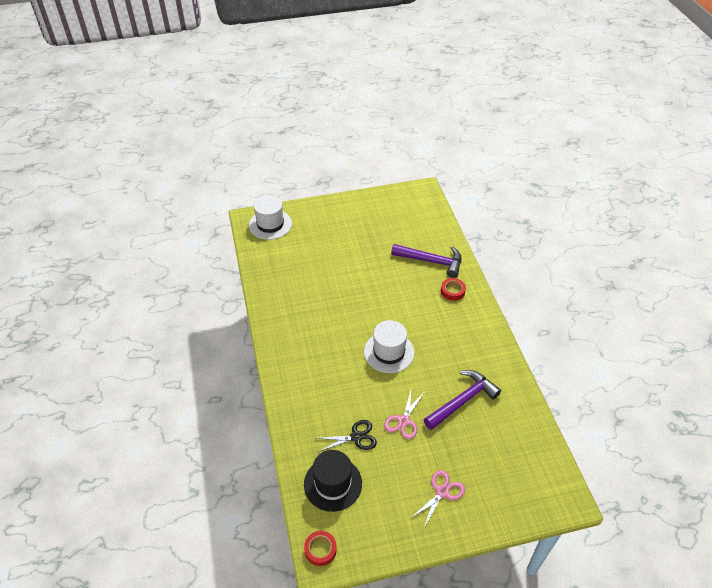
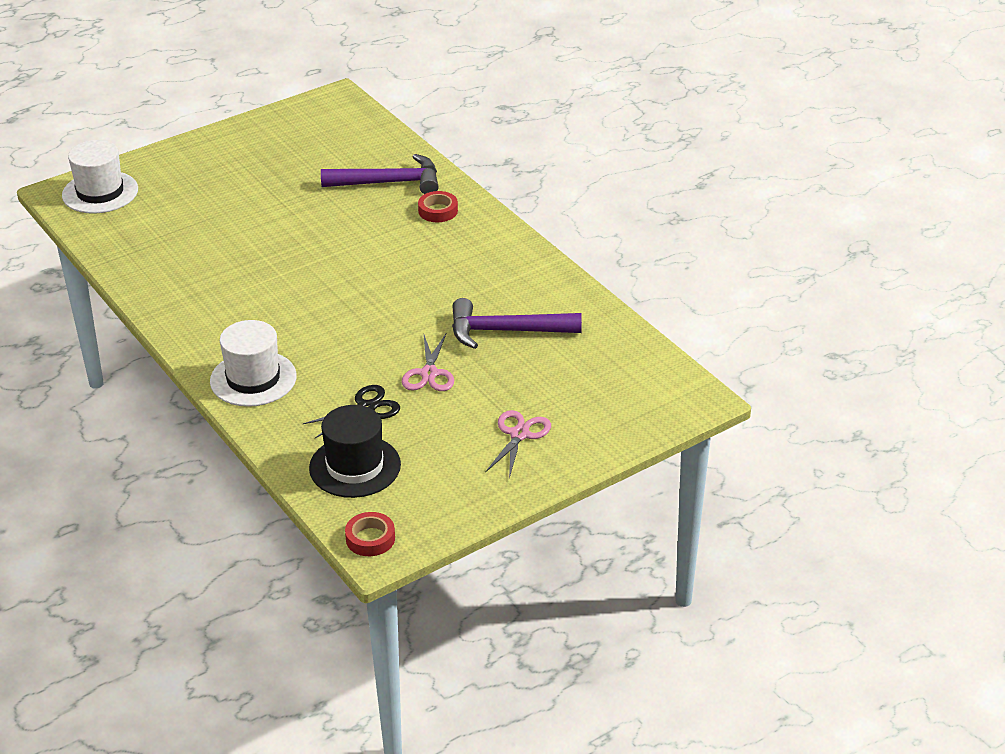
camera: 20 degrees left, 10 degrees down
white hat [364,320,414,373] -> white hat moved to [210,320,297,407]
purple hammer [424,370,501,430] -> purple hammer turned 120 degrees counterclockwise [452,298,582,349]

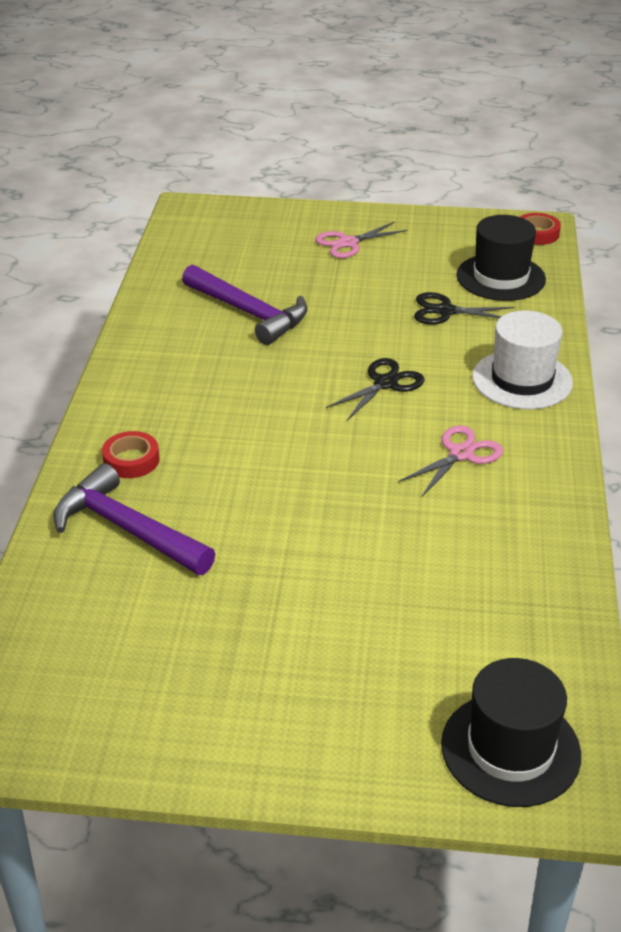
camera: 140 degrees left, 0 degrees up
white hat [62,140,138,214] -> black hat [441,658,581,807]
pink scissors [402,332,454,391] -> pink scissors moved to [398,425,503,496]
none -> black scissors [326,358,424,420]

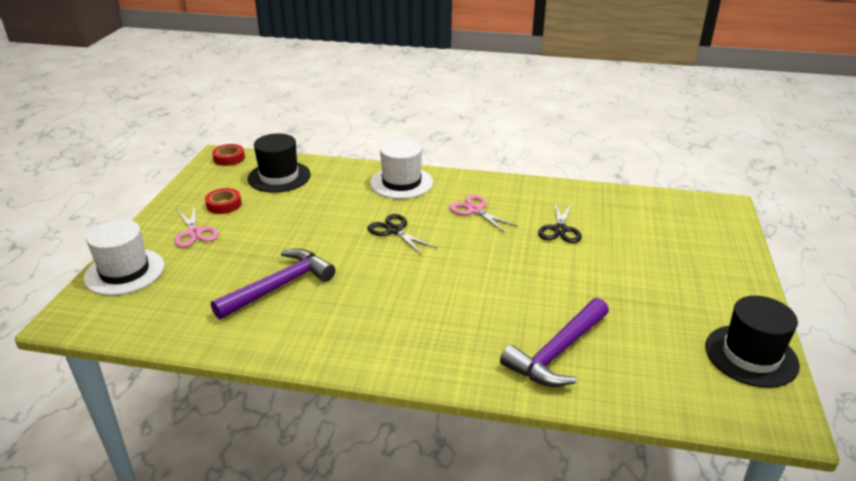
camera: 85 degrees left, 5 degrees down
red tape [102,431,159,478] -> red tape moved to [205,188,241,214]
black scissors [414,292,514,325] -> black scissors moved to [538,202,582,243]
black hat [441,658,581,807] -> black hat moved to [705,296,800,388]
none -> white hat [84,219,164,296]

